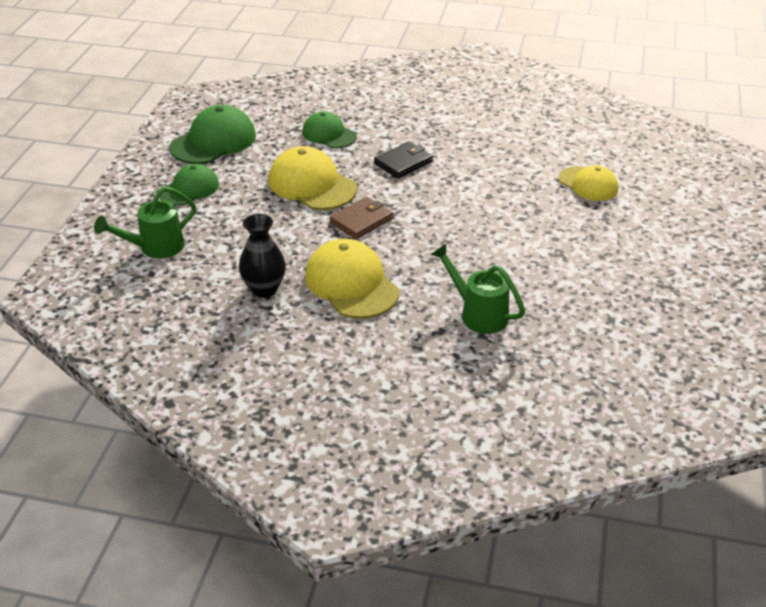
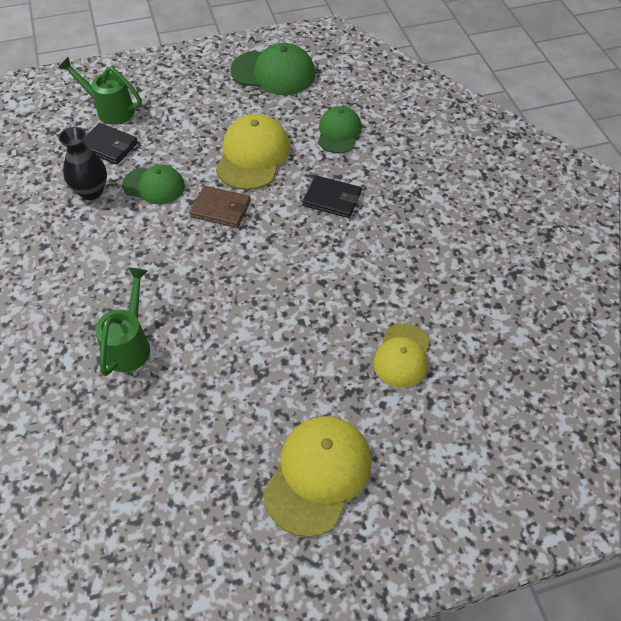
camera: 60 degrees right, 15 degrees up
green cap [160,164,219,206] -> green cap moved to [122,165,185,205]
yellow cap [305,239,399,319] -> yellow cap moved to [263,416,372,537]
none -> black wallet [84,123,138,165]

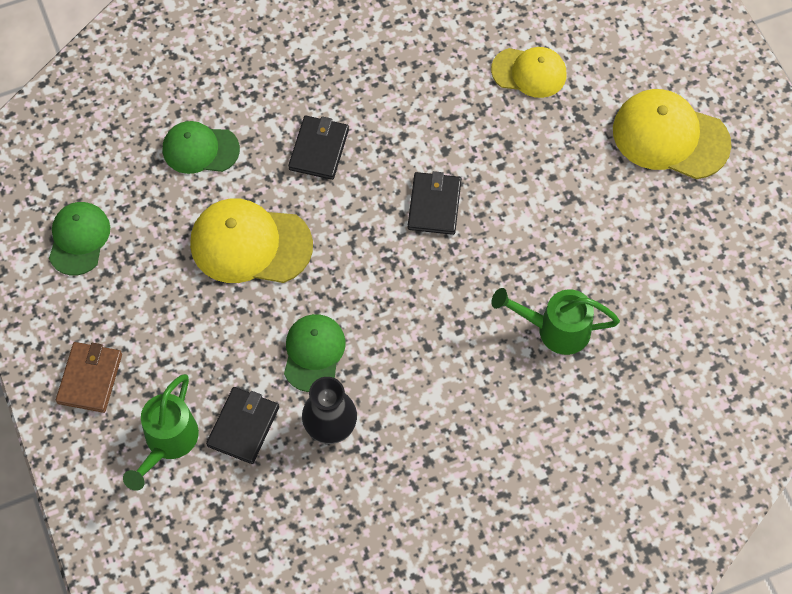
camera: 95 degrees left, 10 degrees up
brown wallet [190,186,251,228] -> brown wallet moved to [56,342,122,413]
green cap [231,43,315,95] -> green cap [49,202,110,275], size x0.65
none -> black wallet [408,171,461,235]

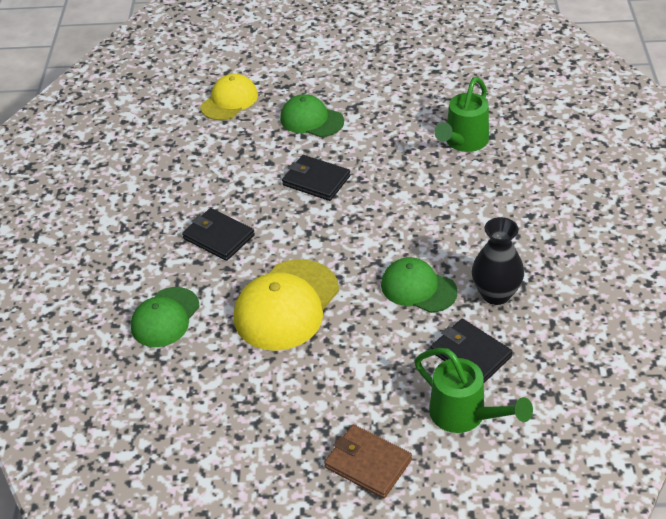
camera: 65 degrees left, 20 degrees down
green cap [49,202,110,275] -> green cap moved to [280,94,344,137]
yellow cap [613,89,732,179] -> none

